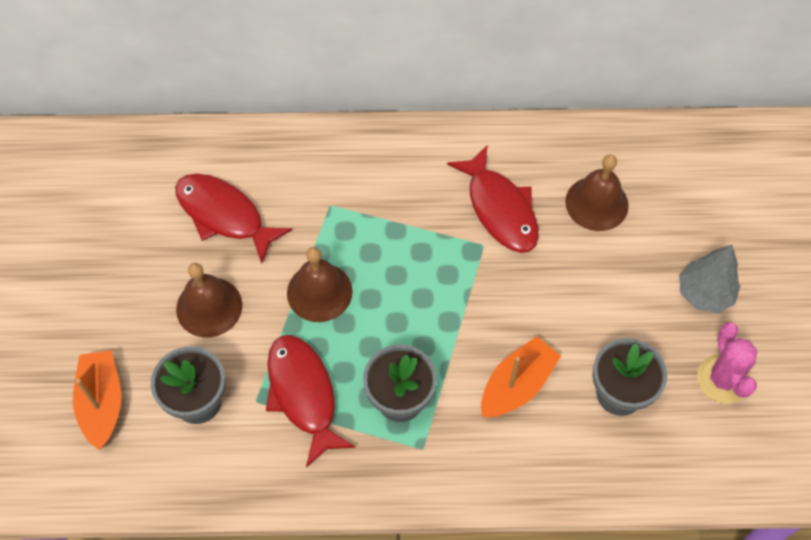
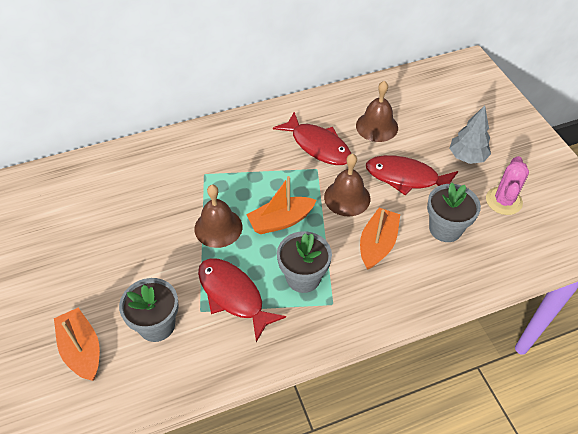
camera: 20 degrees left, 10 degrees down
red fish [175,174,292,264] -> red fish moved to [366,155,458,196]
brown bell [176,263,242,337] -> brown bell moved to [324,154,370,216]
pink cactus [697,322,757,404] -> pink cactus turned 45 degrees clockwise [486,156,529,215]
none -> orange boat [246,176,317,234]

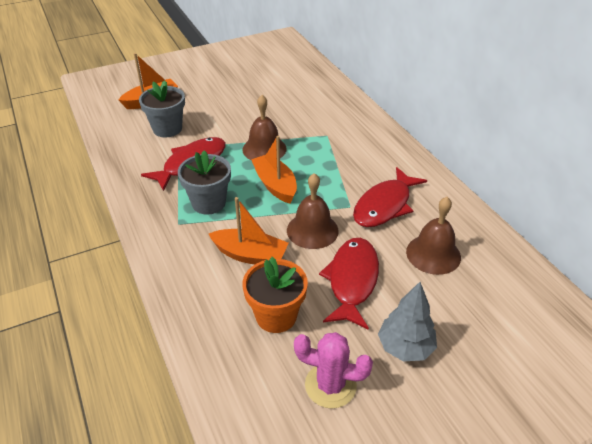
camera: 85 degrees right, 10 degrees down
grey flower pot [427,183,481,242] -> orange flower pot [243,257,308,333]

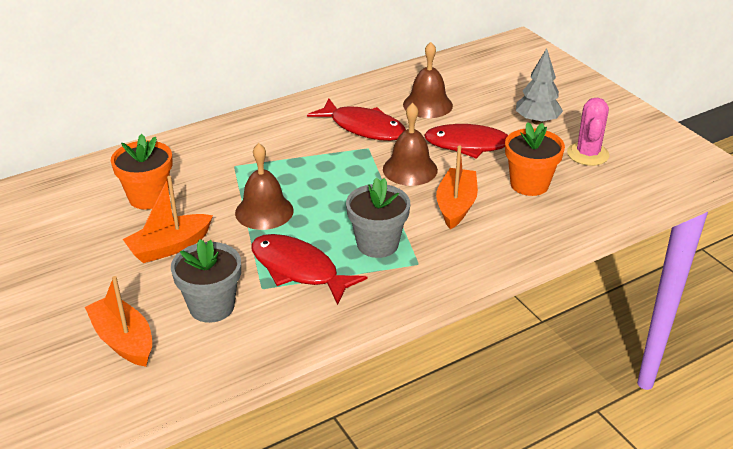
camera: 95 degrees left, 5 degrees down
orange boat [251,136,297,204] -> orange boat moved to [123,176,213,263]
none -> orange flower pot [111,134,173,210]

